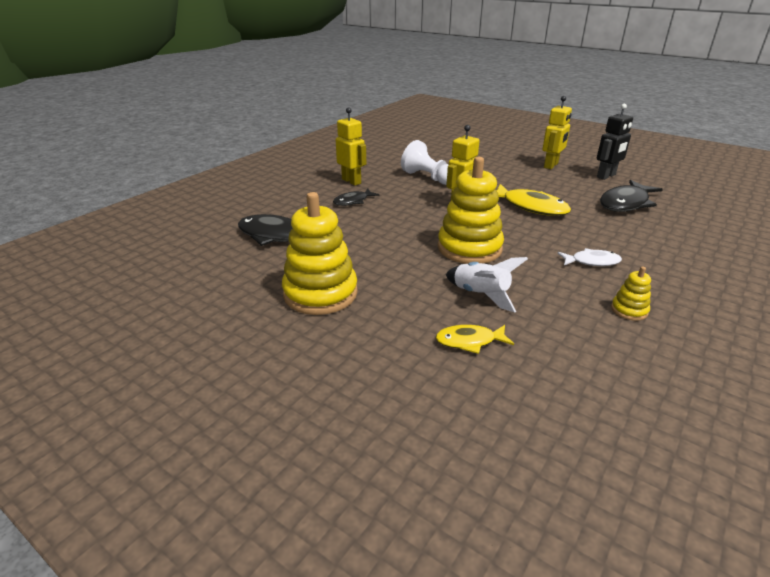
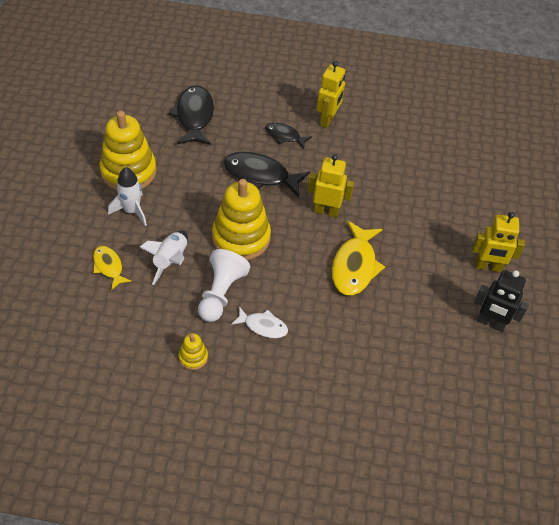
camera: 60 degrees right, 20 degrees up
white pawn [401,140,449,185] -> white pawn moved to [198,249,251,322]
white fish [557,248,622,266] -> white fish turned 45 degrees counterclockwise [231,306,288,338]
black fish [600,180,663,212] -> black fish moved to [224,152,310,197]
none -> white rocket [108,167,147,226]

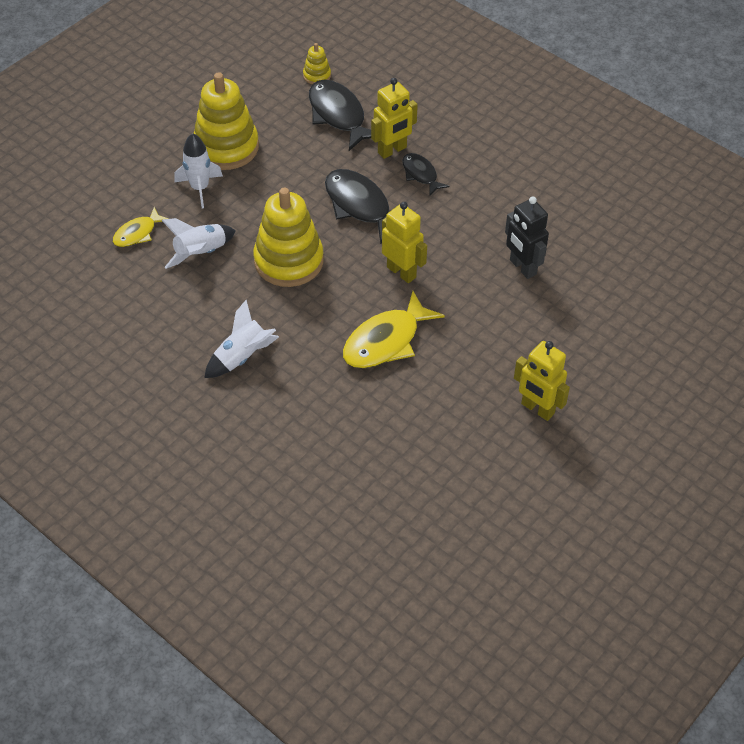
camera: 35 degrees right, 0 degrees up
yellow fish [93,246,132,290] -> yellow fish turned 135 degrees counterclockwise [113,207,169,247]
black fish [168,85,214,145] -> black fish turned 60 degrees counterclockwise [309,80,371,151]
yellow stacking toy [179,333,208,370] -> yellow stacking toy moved to [303,43,331,84]
white pawn [198,249,251,322] -> none
white fish [231,306,288,338] -> white rocket [204,300,279,378]
yellow robot [317,61,345,128] -> yellow robot moved to [371,78,418,159]
black robot [474,270,529,332] -> black robot moved to [505,196,549,279]

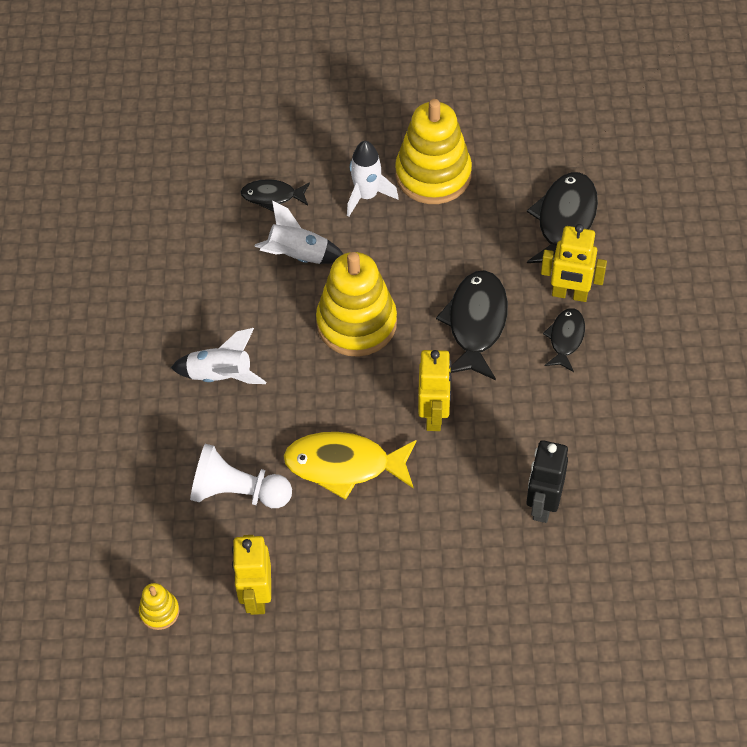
camera: 50 degrees right, 5 degrees up
yellow fish [113,207,169,247] -> black fish [241,179,310,212]
yellow stacking toy [303,43,331,84] -> yellow stacking toy moved to [139,583,179,630]
yellow robot [514,341,570,421] -> yellow robot moved to [232,535,271,615]
none -> white pawn [190,444,292,508]

